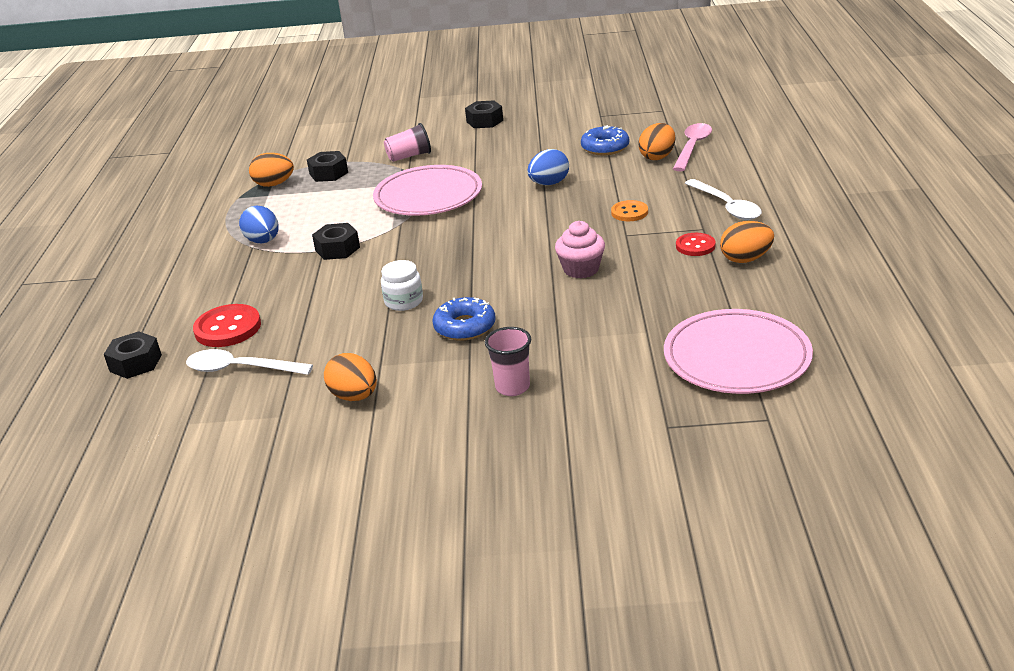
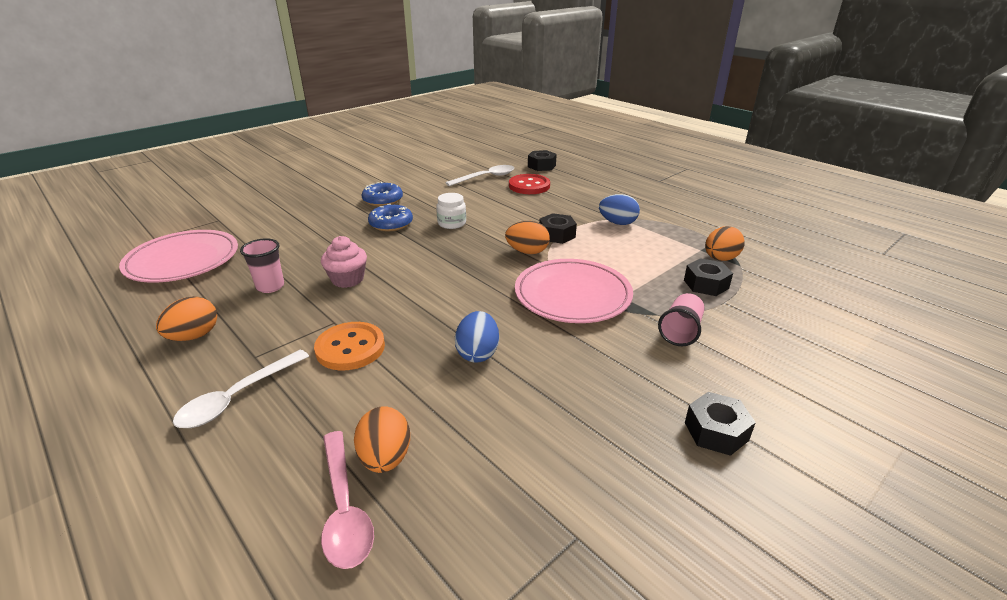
camera: 135 degrees right, 0 degrees up
orange egg [324,353,377,401] -> orange egg moved to [505,221,550,254]
pink cup [485,327,531,396] -> pink cup moved to [240,238,284,293]
blue donut [581,125,629,155] -> blue donut moved to [362,182,403,206]
orange button [611,200,648,221] -> orange button [314,322,385,371], size x1.60
red button [676,233,716,256] -> none
white spoon [685,179,762,220] -> white spoon turned 75 degrees counterclockwise [173,350,309,428]

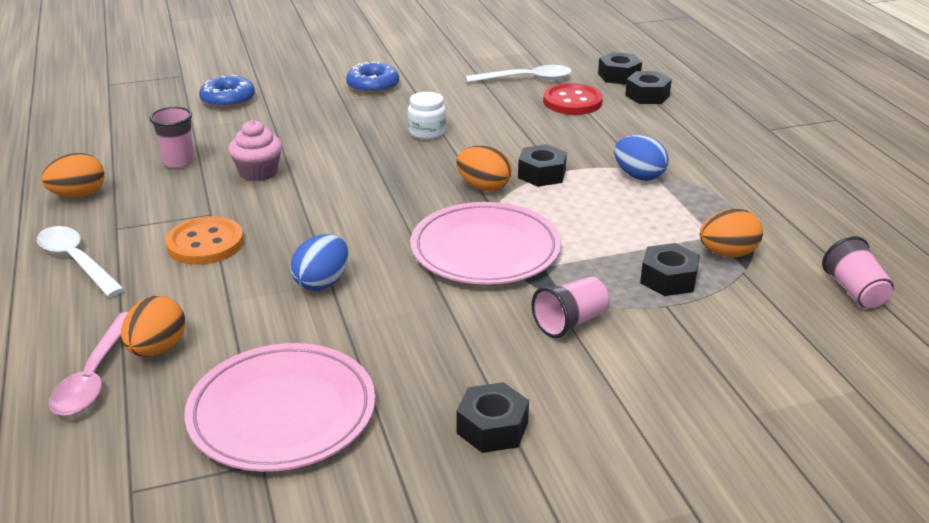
camera: 25 degrees right, 0 degrees up
pink plate [119,230,238,283] -> pink plate moved to [184,343,375,472]
white spoon [173,350,309,428] -> white spoon turned 75 degrees clockwise [37,226,124,297]
blue donut [368,204,413,231] -> blue donut moved to [199,75,255,109]
none -> black nut [625,71,672,104]
none -> pink cup [822,236,894,309]

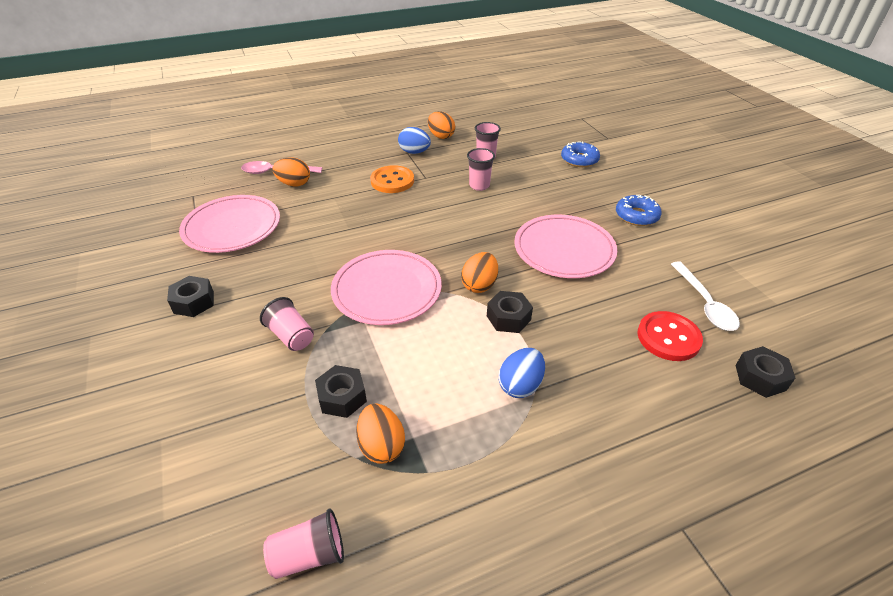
camera: 85 degrees right, 10 degrees up
white spoon [37,226,124,297] -> none
pink cupcake [229,120,282,181] -> pink cup [467,148,495,191]
blue egg [290,234,348,291] -> blue egg moved to [398,127,431,154]
white jar [408,92,446,139] -> pink plate [514,215,617,278]
black nut [625,71,672,104] -> none

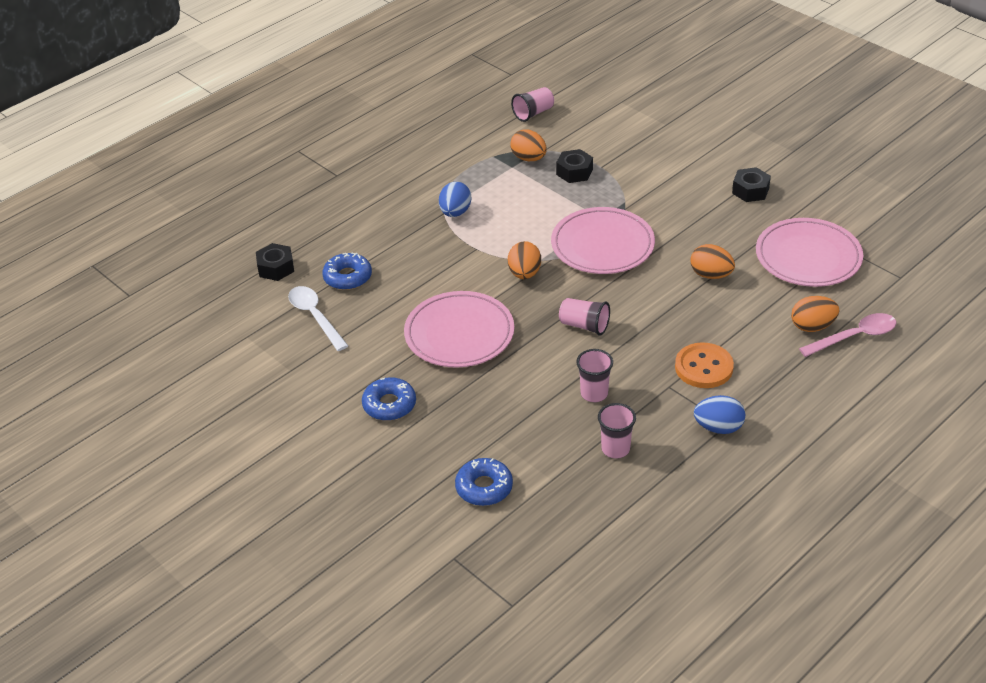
camera: 160 degrees right, 0 degrees up
pink cup [260,297,314,351] -> pink cup moved to [559,298,610,336]
orange egg [428,111,455,139] -> orange egg moved to [691,244,735,279]
black nut [487,291,533,333] -> none
red button [638,311,703,361] -> blue donut [322,252,372,290]

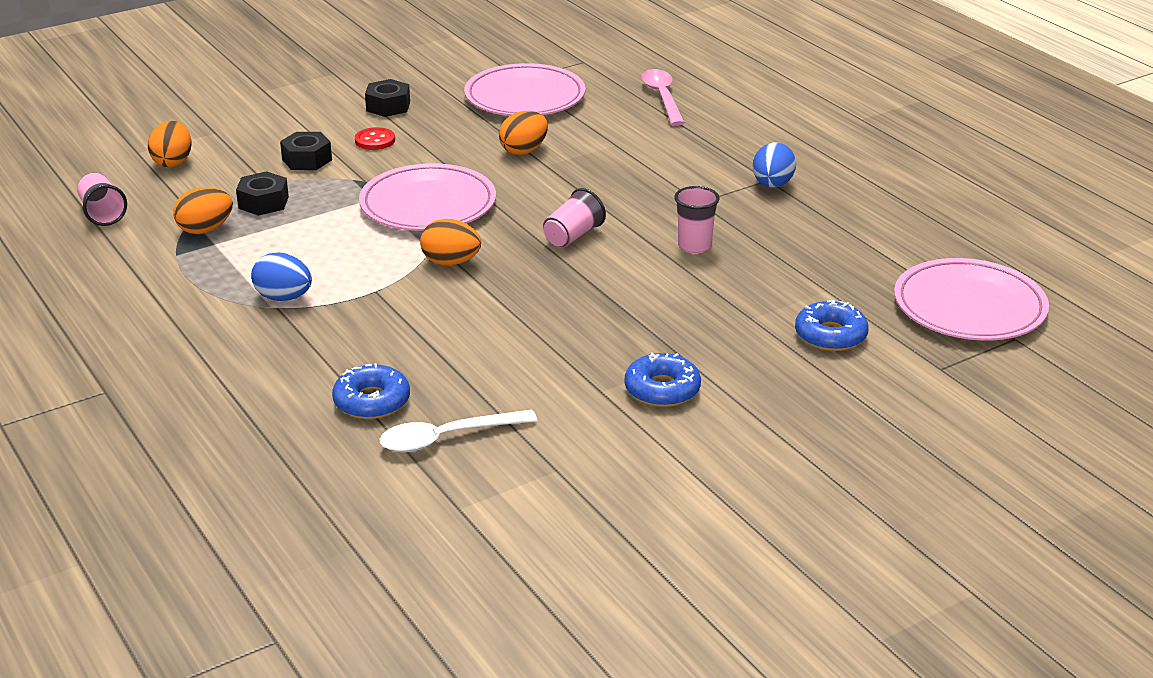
camera: 80 degrees left, 10 degrees down
black nut [256,243,294,281] -> black nut moved to [280,132,332,170]
pink plate [404,291,514,368] -> pink plate moved to [894,258,1049,340]
pink cup [598,403,636,459] -> none
orange button [675,342,734,388] -> none
orange egg [791,296,839,332] -> orange egg moved to [148,121,192,167]
none -> red button [355,127,395,150]

